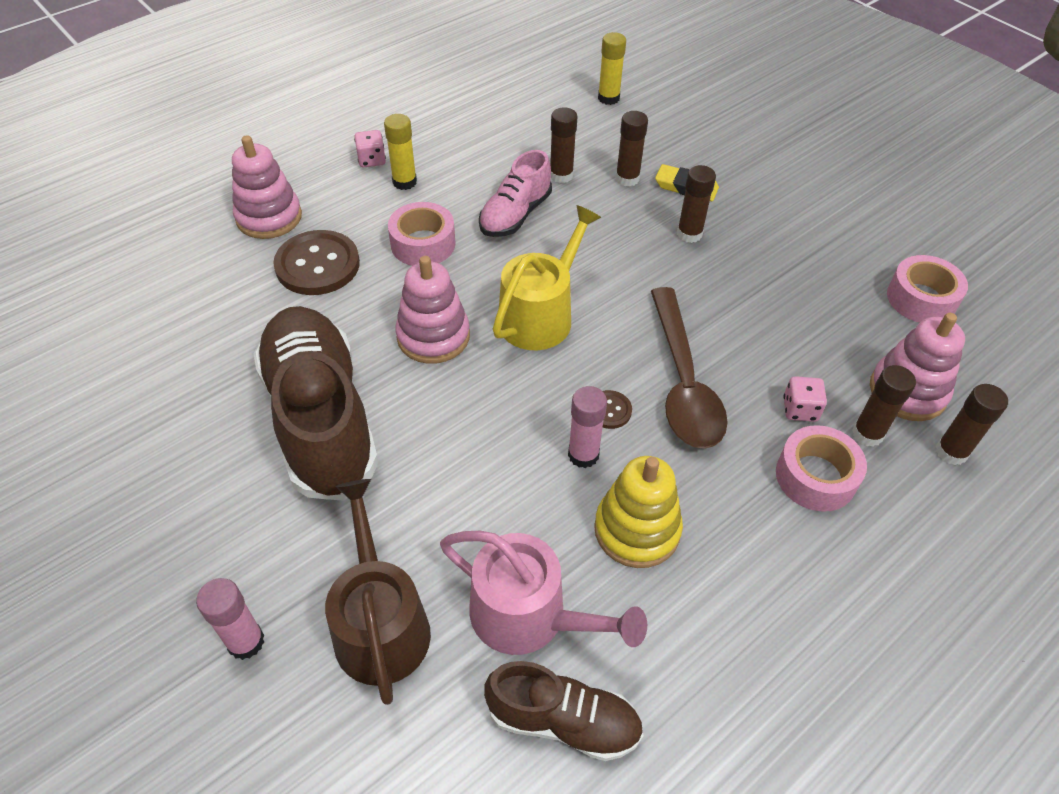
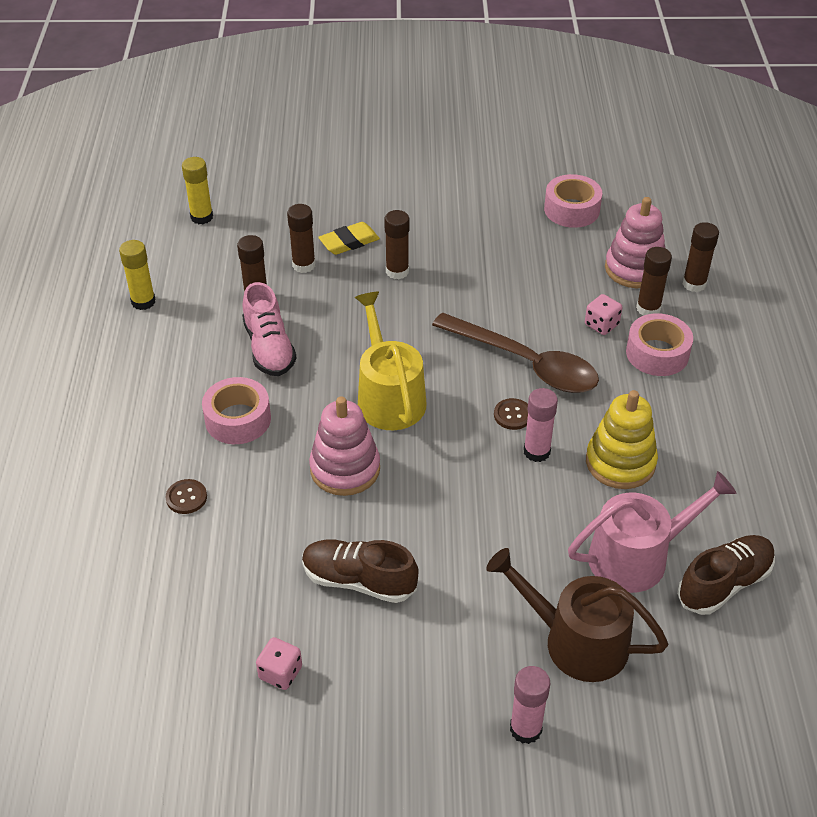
camera: 50 degrees left, 5 degrees down
pink stacking toy [232,135,302,239] -> none
brown shoe [254,306,379,501] -> brown shoe [302,540,418,603], size x0.54
brown button [273,230,360,295] -> brown button [165,479,207,514], size x0.47
pink dice [354,130,386,167] -> pink dice moved to [256,637,302,690]
yellow glue stick [384,114,417,190] -> yellow glue stick moved to [119,240,156,310]

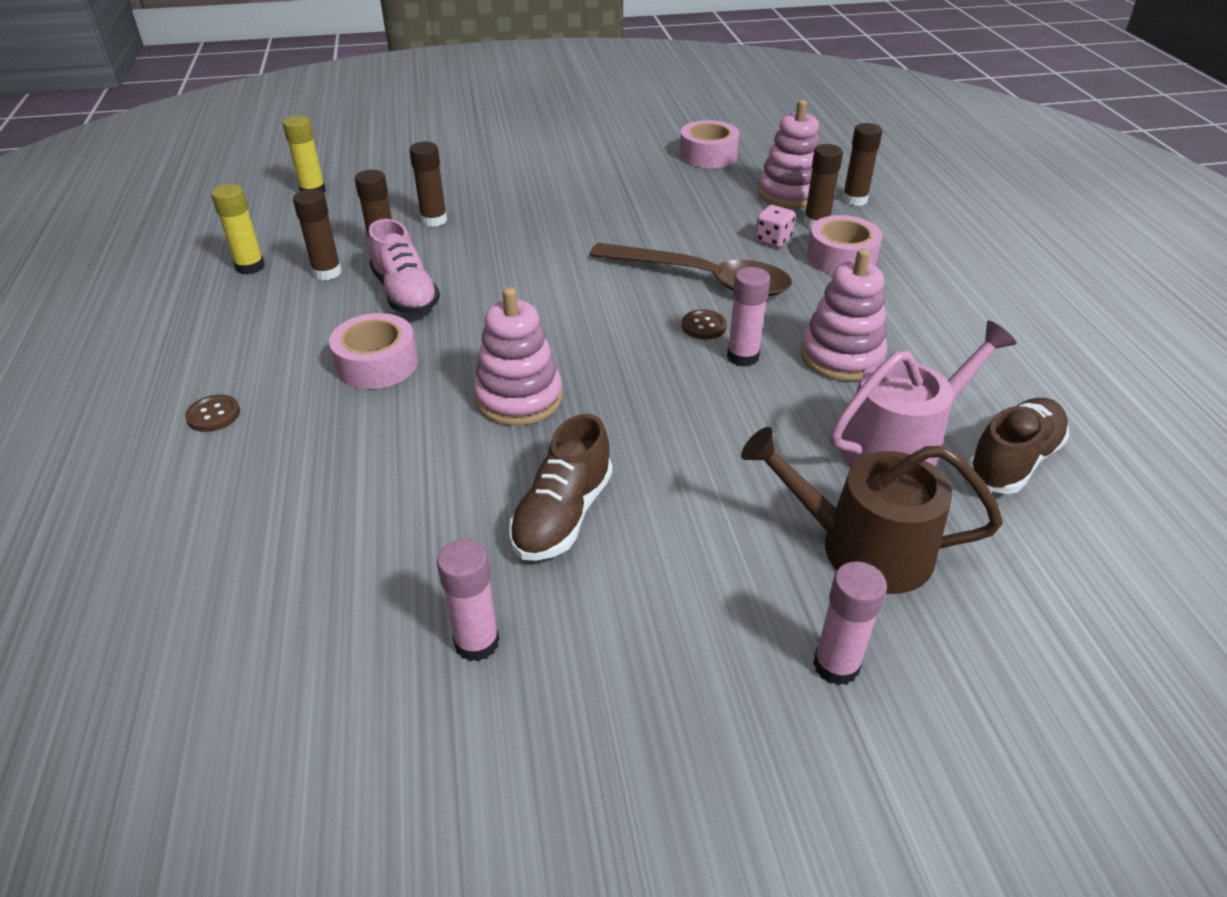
camera: 10 degrees left, 5 degrees down
brown button [165,479,207,514] -> brown button moved to [185,395,240,432]
pink dice [256,637,302,690] -> pink glue stick [437,539,499,662]
brown shoe [302,540,418,603] -> brown shoe turned 75 degrees counterclockwise [509,414,613,561]
yellow eraser [318,222,380,255] -> none
yellow watering can [355,292,426,430] -> none
brown glue stick [384,210,409,279] -> brown glue stick moved to [293,189,342,280]
yellow stacking toy [586,390,658,489] -> pink stacking toy [801,248,887,381]

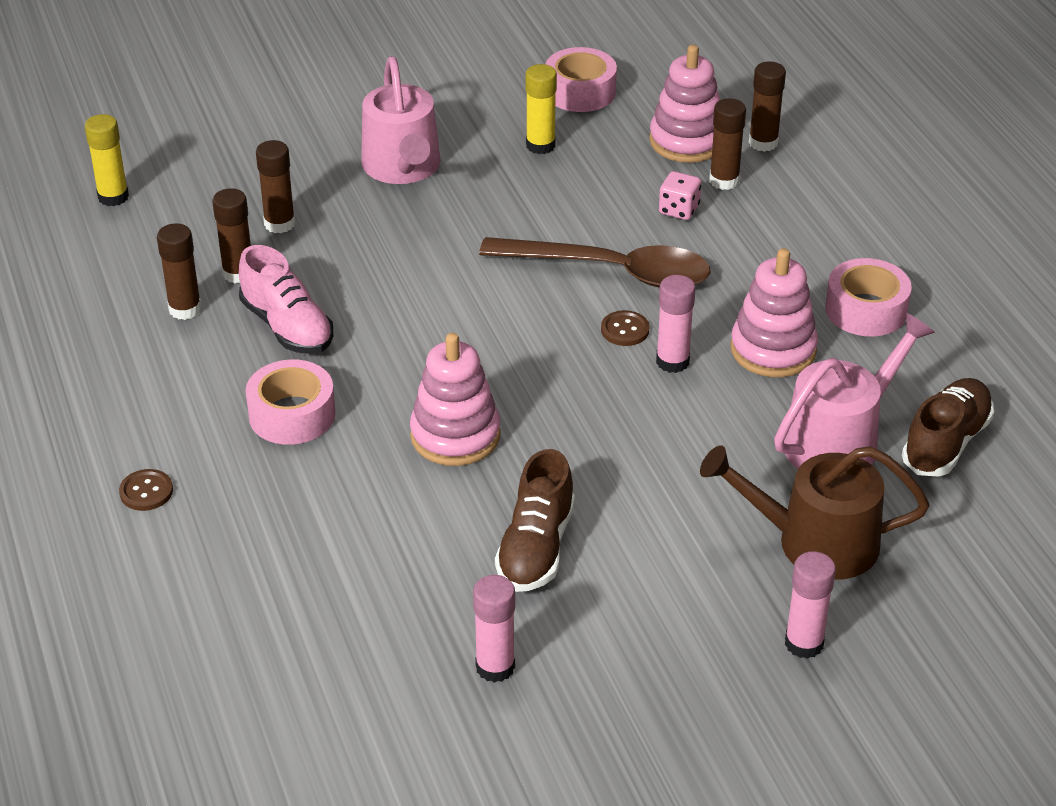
camera: 10 degrees left, 0 degrees up
yellow glue stick [211,184,265,275] -> yellow glue stick moved to [525,64,557,154]
pink tape [807,215,882,275] -> pink tape moved to [825,258,912,337]
none -> pink watering can [361,56,441,184]

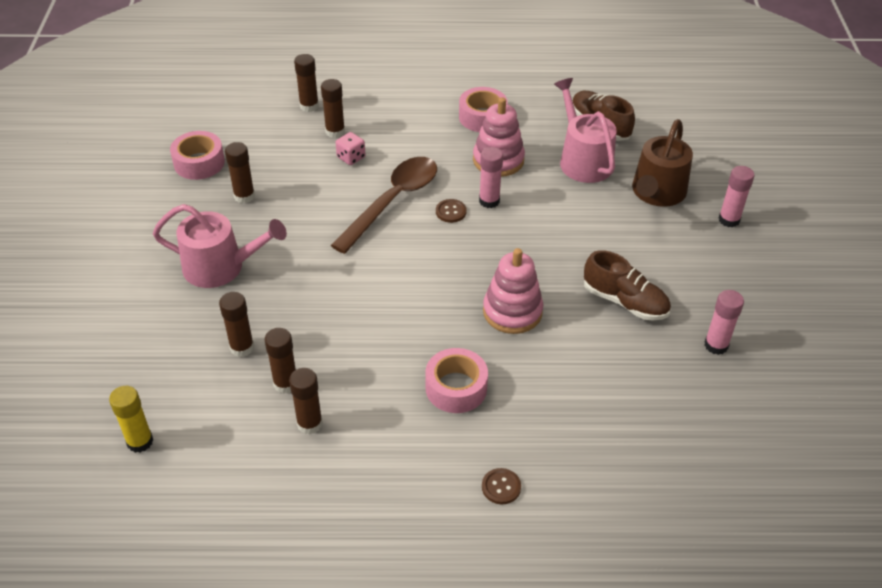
camera: 70 degrees left, 5 degrees up
pink shoe [239,245,333,354] -> none
yellow glue stick [525,64,557,154] -> brown glue stick [225,142,255,203]
pink stacking toy [649,45,720,163] -> none

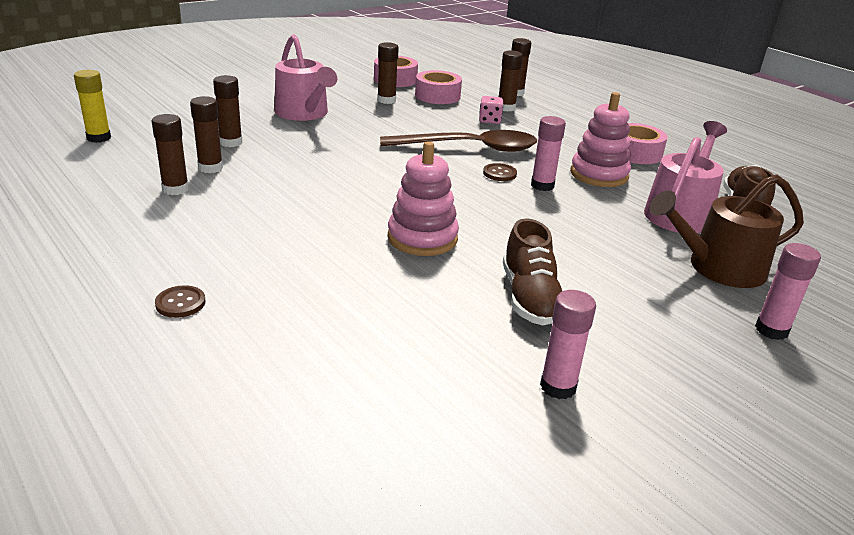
camera: 50 degrees right, 15 degrees down
pink tape [425,348,488,413] -> pink tape moved to [415,70,462,104]

